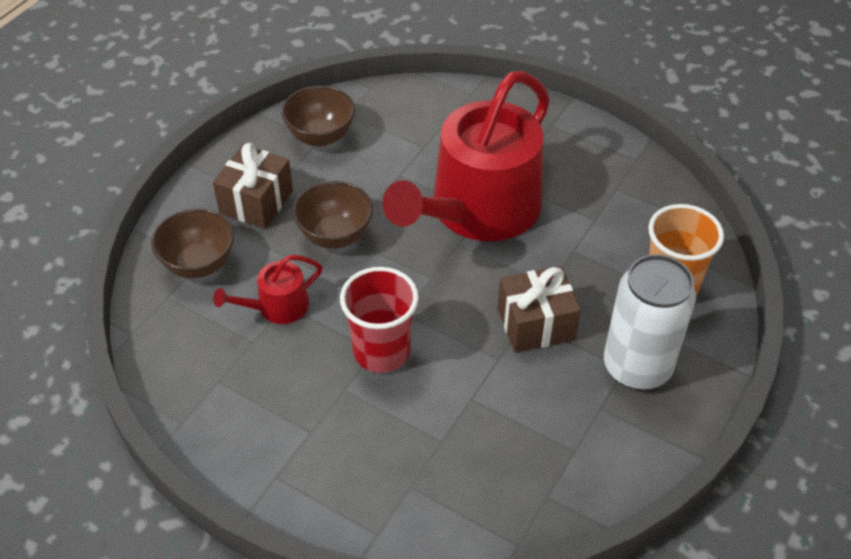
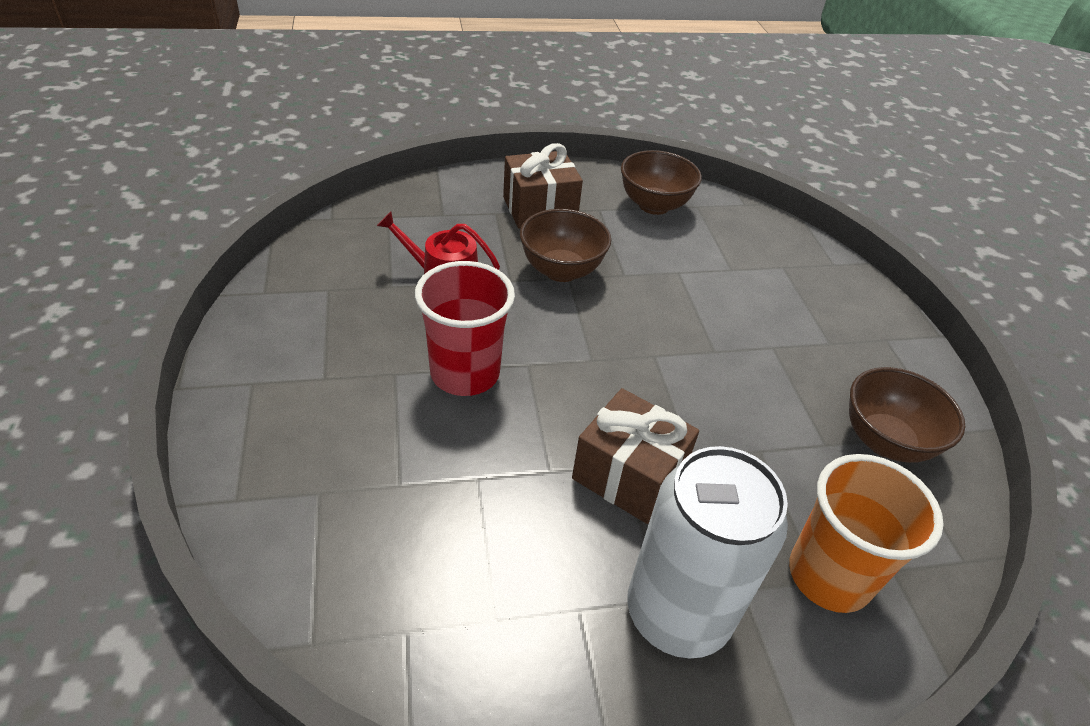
camera: 45 degrees right, 5 degrees down
brown bowl [151,208,234,278] -> brown bowl moved to [849,367,965,463]
red watering can [382,71,550,241] -> none

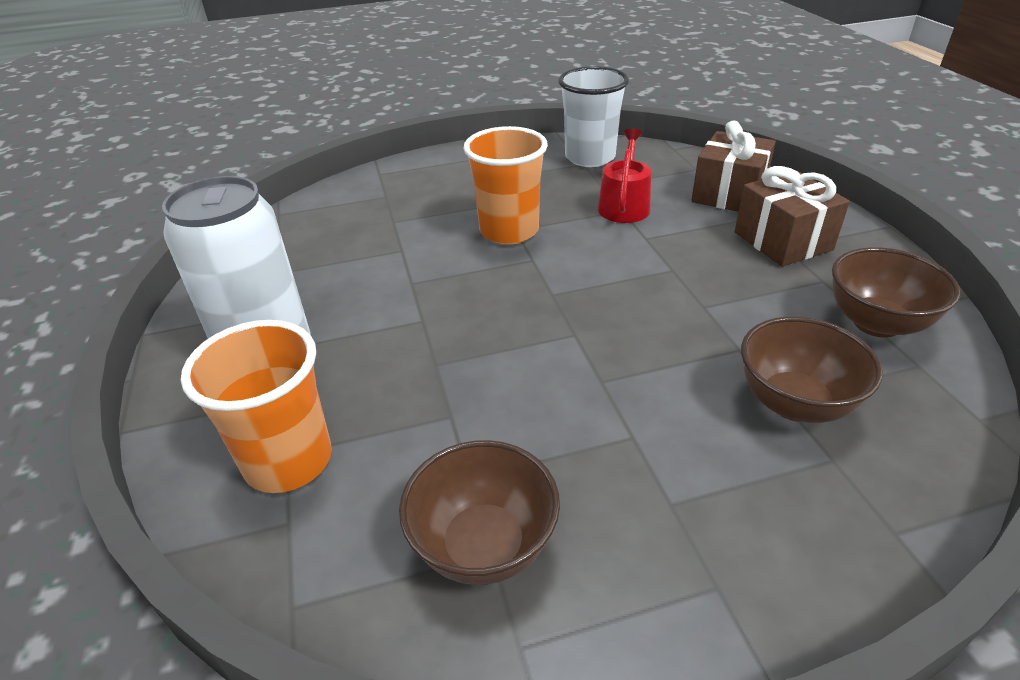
camera: 90 degrees right, 5 degrees down
red cup [415,261,515,396] -> orange cup [463,126,548,244]
brown bowl [520,209,611,282] -> brown bowl moved to [741,317,883,423]
brown gift [572,388,699,524] -> brown gift moved to [691,121,776,212]
none -> white cup [558,66,629,167]

